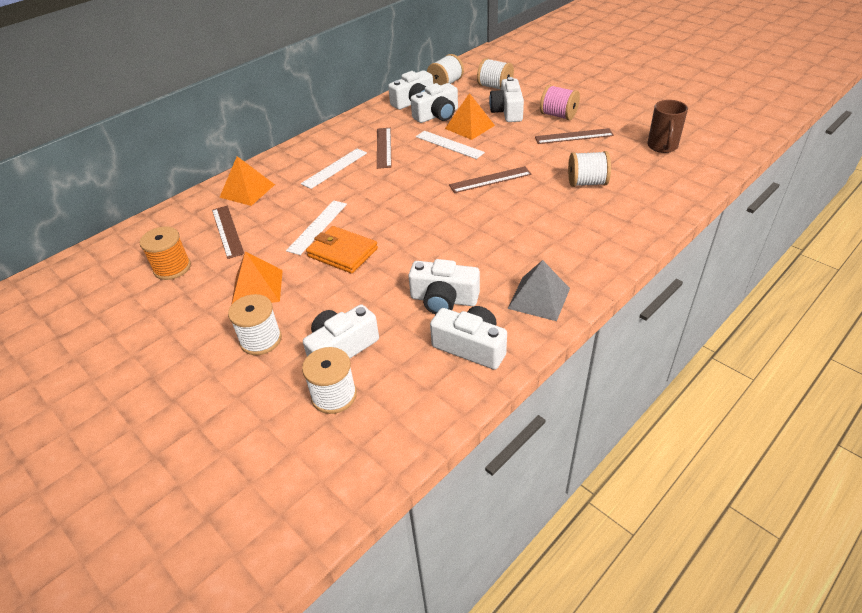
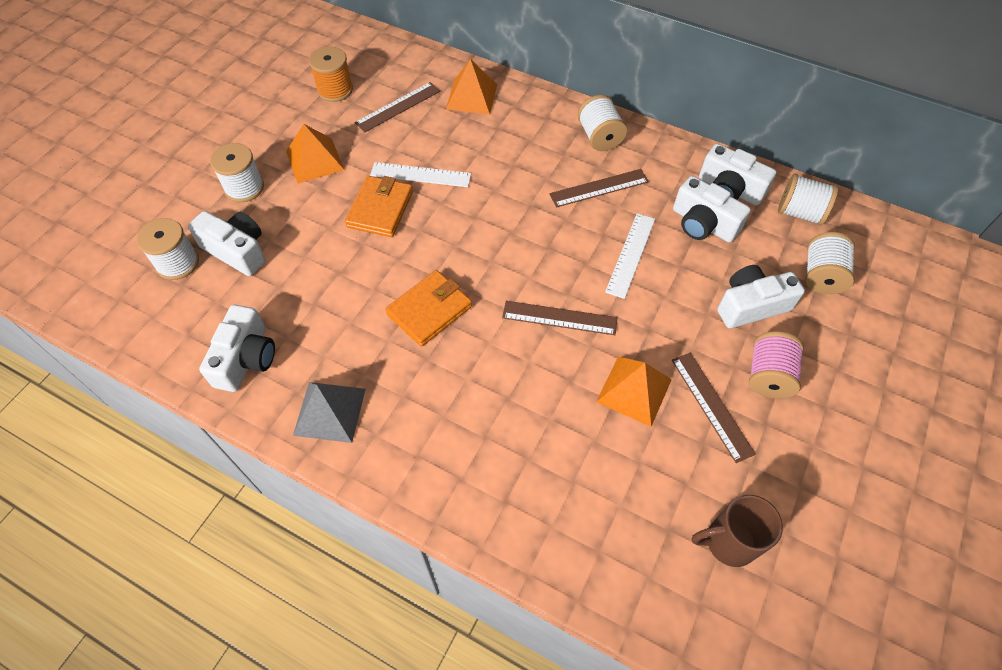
camera: 70 degrees right, 15 degrees up
white ruler [301,149,367,189] -> none
white camera [408,259,480,314] -> none
orange pyramid [445,93,495,140] -> orange pyramid moved to [596,356,672,427]
brown ruler [449,166,532,193] -> brown ruler turned 45 degrees counterclockwise [502,301,617,335]
white spool [568,151,611,187] -> white spool moved to [578,95,627,151]
none -> orange wallet [385,270,472,347]

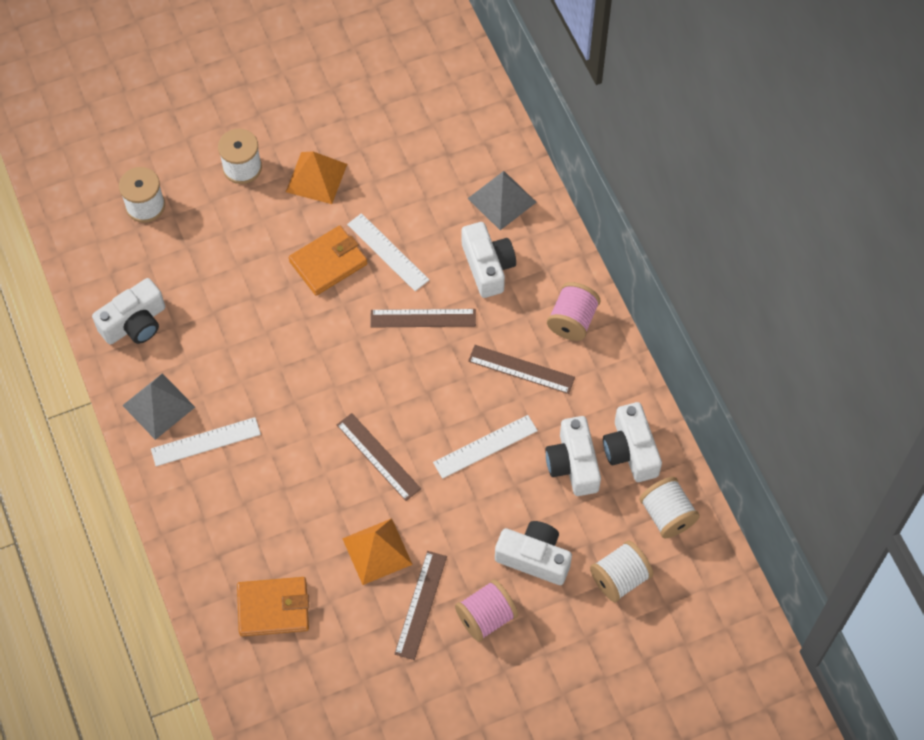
camera: 40 degrees right, 5 degrees up
white camera [188,211,266,276] -> white camera moved to [462,222,516,298]
orange spool [309,46,353,102] -> none
brown ruler [355,82,440,132] -> brown ruler moved to [370,309,476,327]
orange wallet [385,270,472,347] -> orange wallet moved to [237,577,309,637]
orange pyramid [446,59,497,115] -> grey pyramid [467,171,537,230]
white spool [578,95,627,151] -> pink spool [547,282,600,341]
brown mug [691,495,783,567] -> none
none -> white ruler [151,417,261,466]

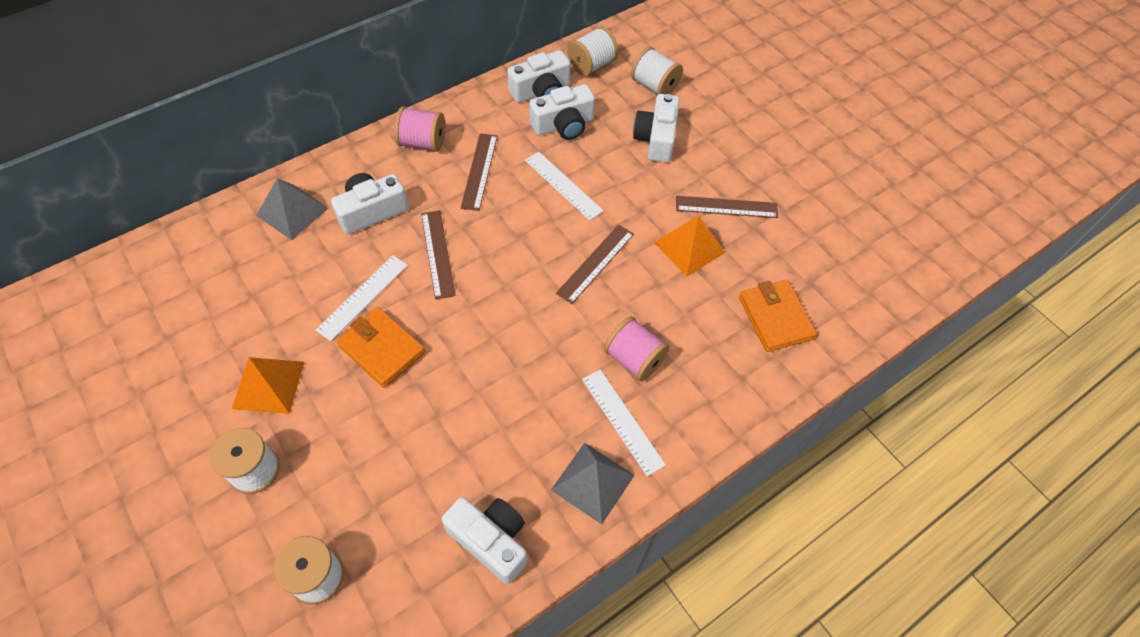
camera: 105 degrees left, 5 degrees down
pink spool [455,579,518,642] -> pink spool moved to [604,316,670,381]

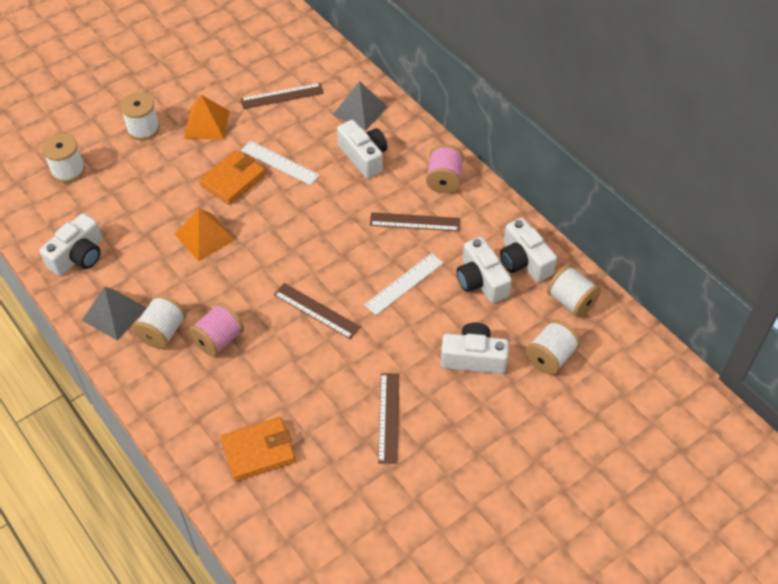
camera: 90 degrees right, 5 degrees down
brown ruler [421,210,456,299] -> brown ruler moved to [240,83,324,109]
white ruler [582,369,666,477] -> white spool [133,294,187,349]
orange pyramid [654,215,725,276] -> orange pyramid moved to [175,209,236,261]

